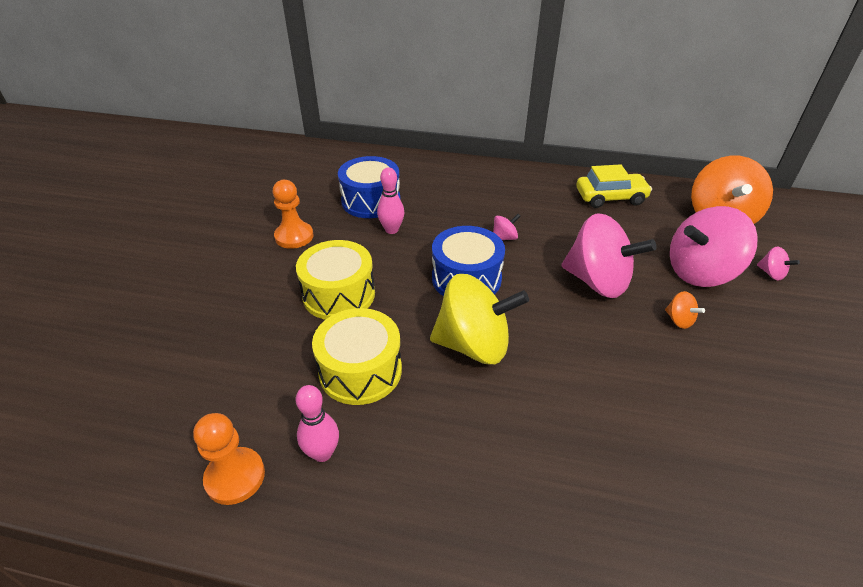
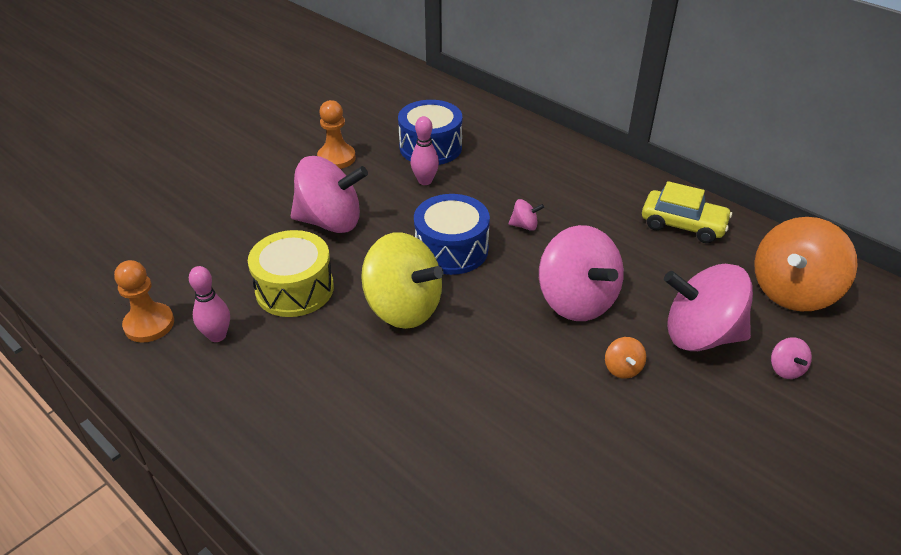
camera: 30 degrees right, 0 degrees up
yellow drum [296,240,375,320] -> pink spinning top [291,156,368,233]

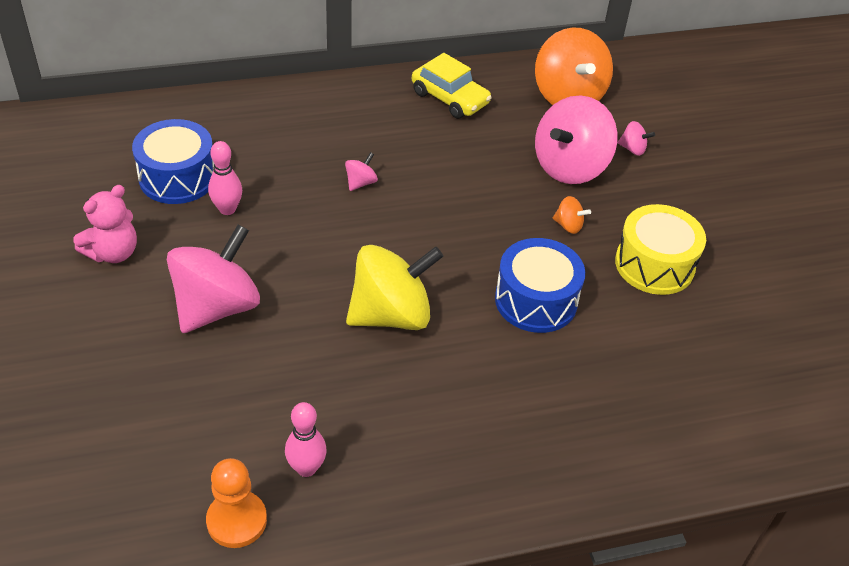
camera: 60 degrees left, 5 degrees up
yellow drum [248,230,334,317] -> yellow drum moved to [615,204,706,295]
orange pawn [317,100,356,169] -> pink teddy bear [73,185,137,263]
blue drum [414,194,490,275] -> blue drum moved to [495,238,585,333]
pink spinning top [539,225,624,321] -> none
yellow car [642,181,732,243] -> yellow car turned 75 degrees clockwise [412,53,492,119]

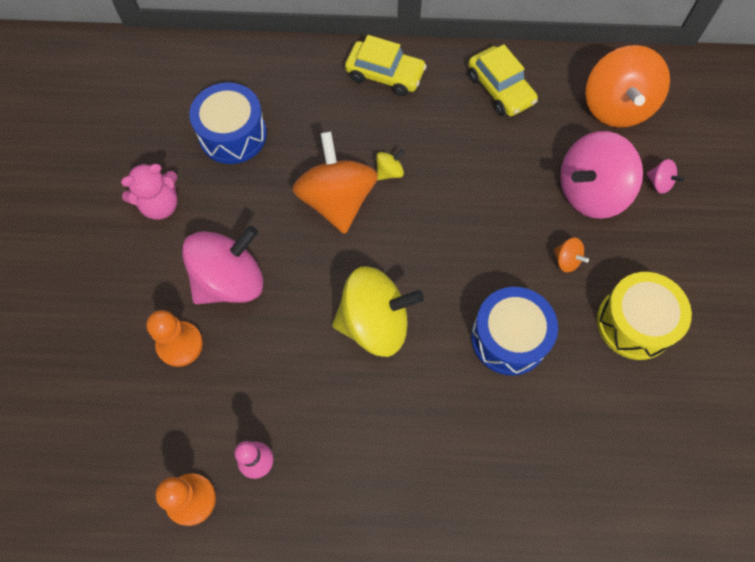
camera: 20 degrees right, 20 degrees up
pink bowling pin [208,141,242,215] -> none
pink spinning top [345,152,378,191] -> yellow spinning top [376,149,405,180]
none -> orange pawn [146,310,203,367]
none -> orange spinning top [292,132,378,234]
none -> yellow car [345,35,427,96]

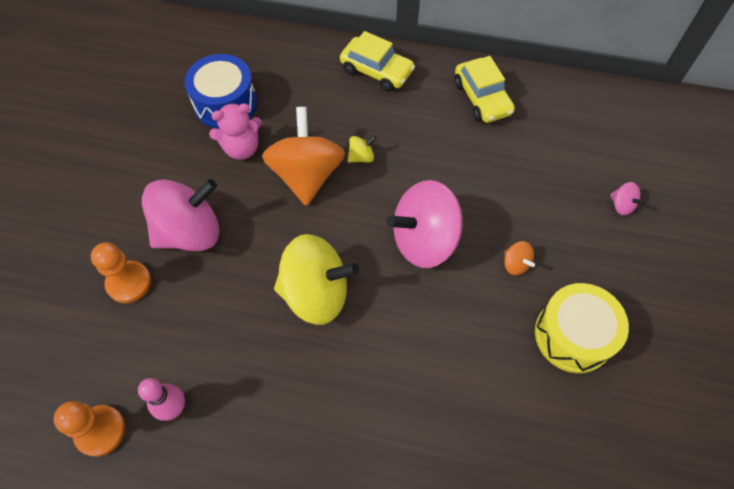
camera: 10 degrees right, 5 degrees down
pink teddy bear [121,163,177,220] -> pink teddy bear moved to [209,103,262,160]
blue drum [471,287,558,375] -> none
pink spinning top [560,131,643,219] -> pink spinning top moved to [386,180,463,268]
orange spinning top [585,45,670,127] -> none

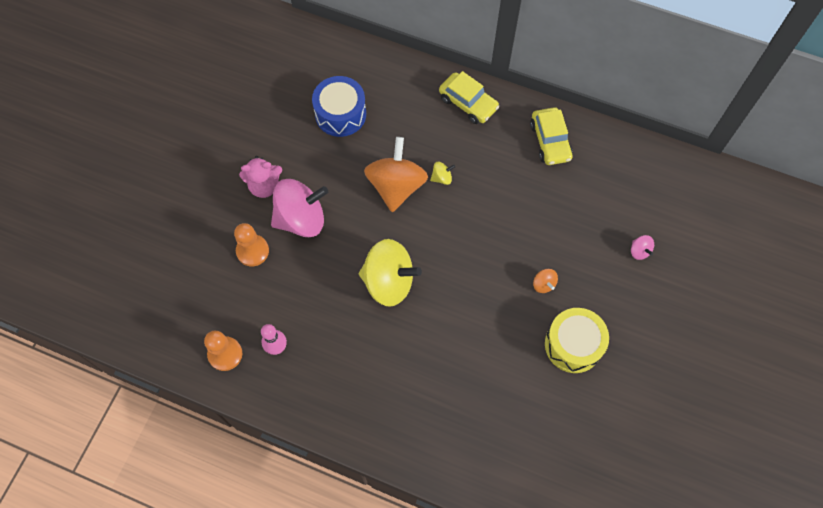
camera: 10 degrees right, 5 degrees up
pink teddy bear [209,103,262,160] -> pink teddy bear moved to [239,156,282,198]
pink spinning top [386,180,463,268] -> none

